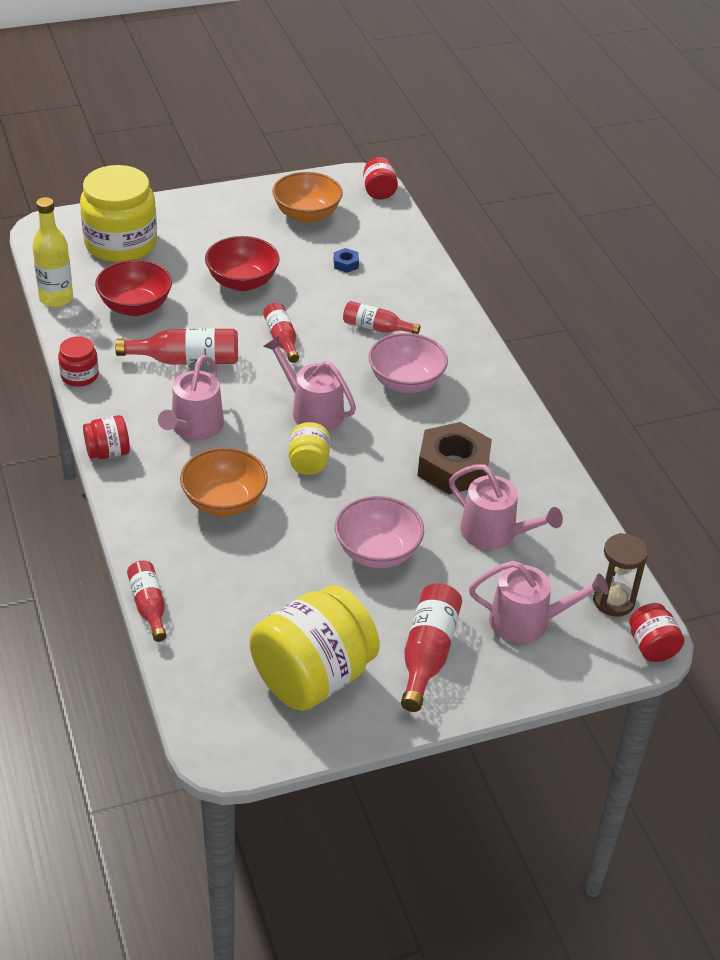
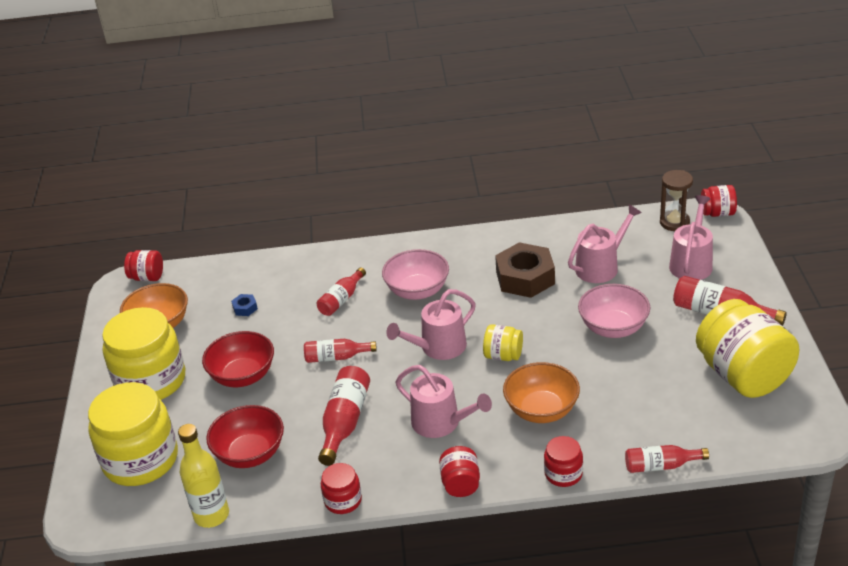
camera: 70 degrees left, 5 degrees down
none -> yellow jar [102,307,185,400]
none -> red jar [544,436,583,487]

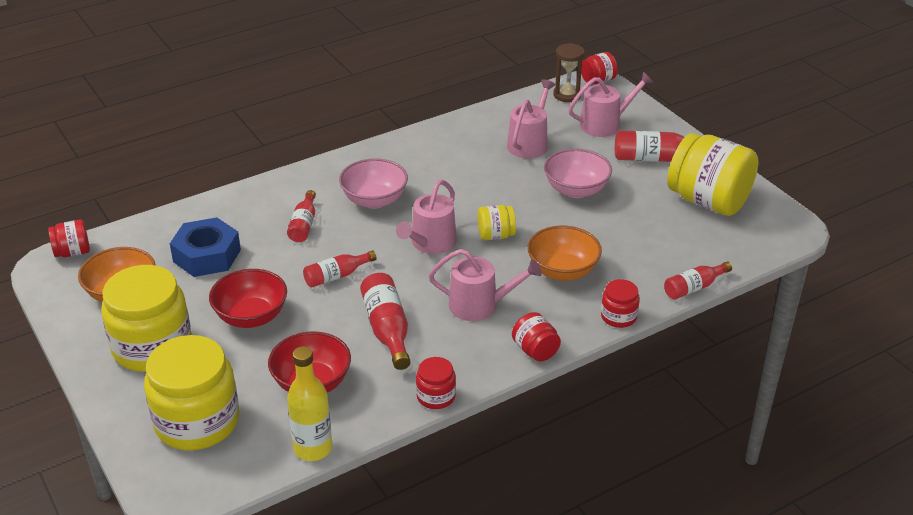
camera: 30 degrees left, 0 degrees up
blue nut [231,294,258,316] -> blue nut [170,217,241,277], size x2.40
brown nut [495,242,555,298] -> none
pink watering can [669,195,713,280] -> pink watering can turned 75 degrees clockwise [568,72,653,137]

